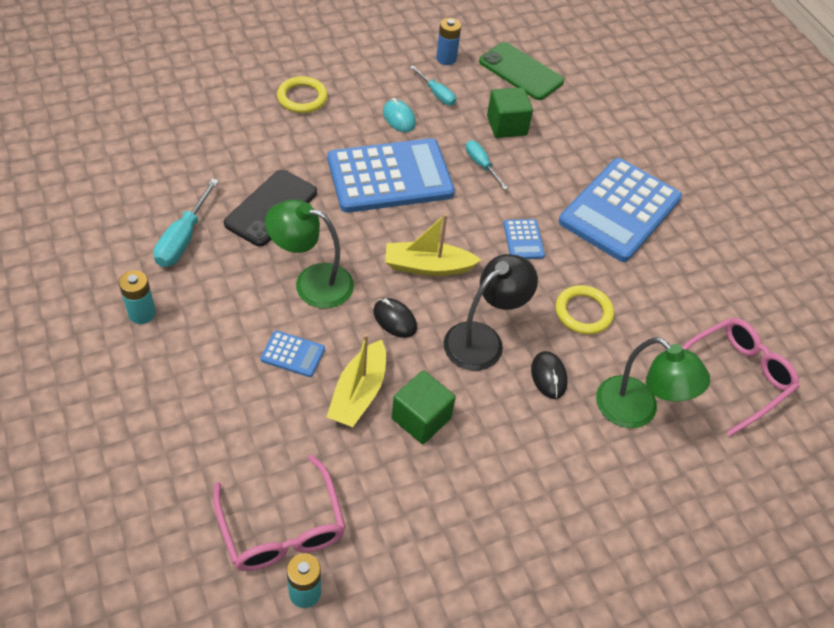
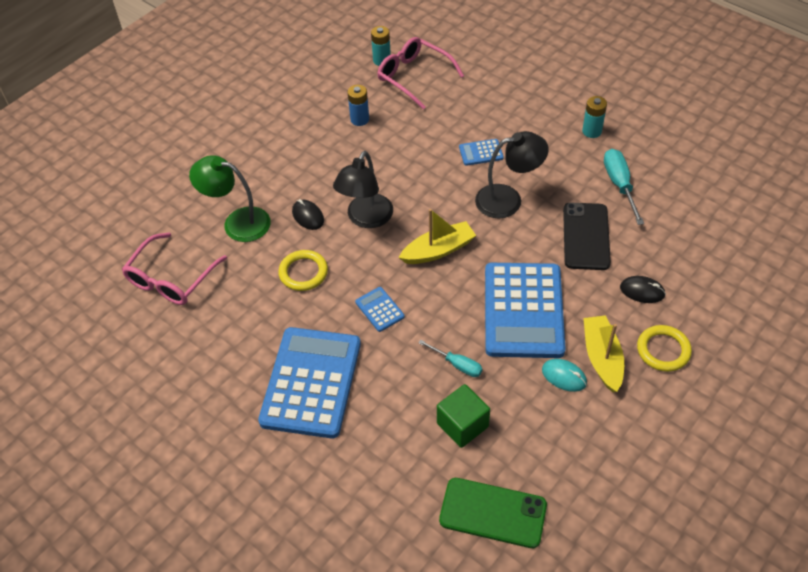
camera: 160 degrees right, 0 degrees up
green lamp [265,199,354,309] -> black lamp [475,131,549,219]
yellow boat [327,334,386,427] -> yellow boat moved to [583,315,624,392]
blue calculator [328,138,455,213] -> blue calculator turned 45 degrees counterclockwise [485,263,566,358]
black mouse [373,298,417,338] -> black mouse moved to [620,276,666,303]
green cube [392,370,456,444] -> none
turquoise screwdriver [410,66,456,106] -> none
blue battery [436,18,461,65] -> blue battery moved to [348,85,369,126]

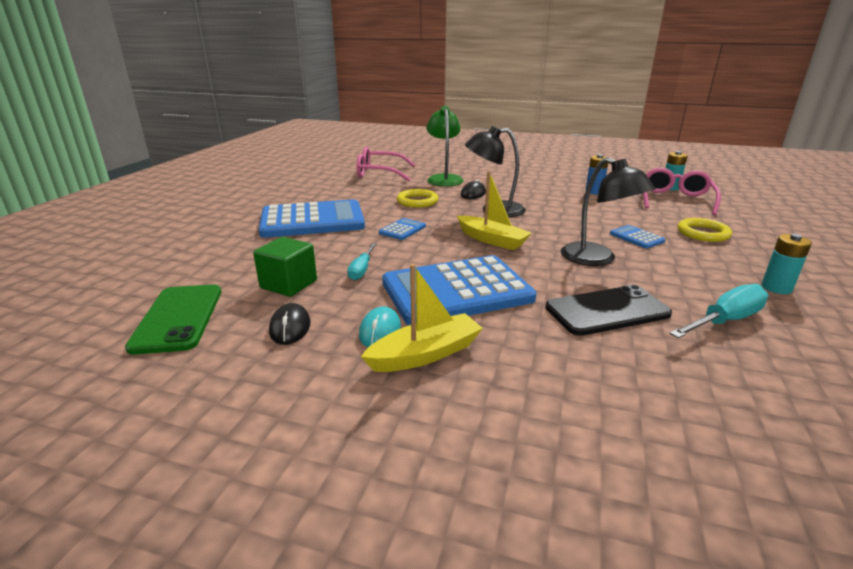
camera: 65 degrees right, 25 degrees down
black mouse [620,276,666,303] -> black mouse moved to [269,303,311,345]
yellow ring [637,325,692,372] -> yellow ring moved to [678,218,732,242]

